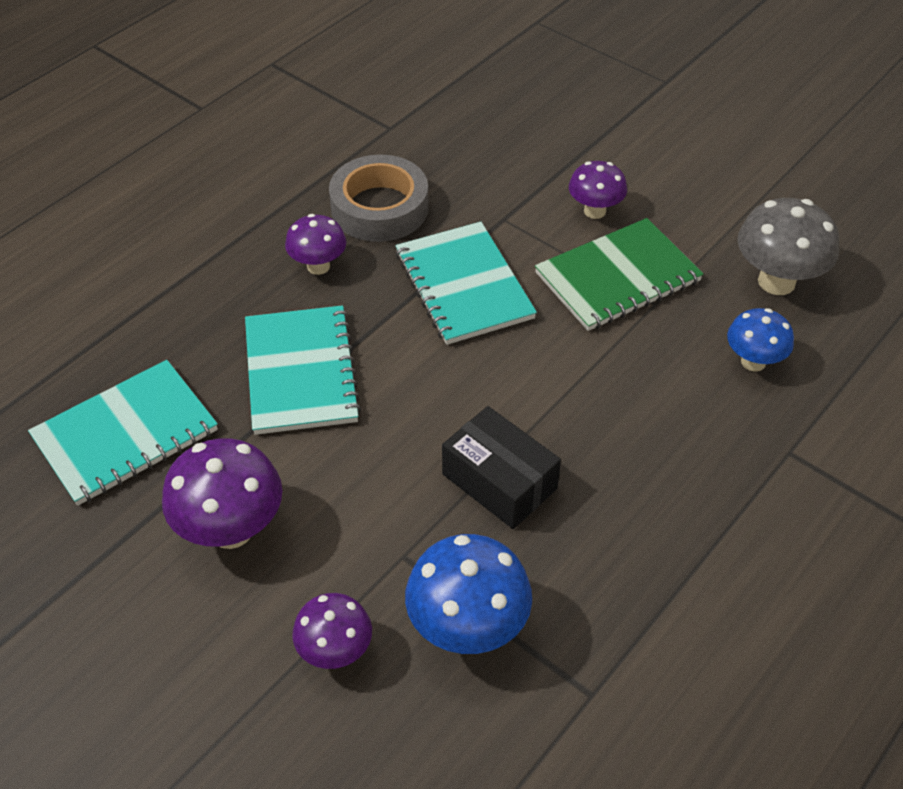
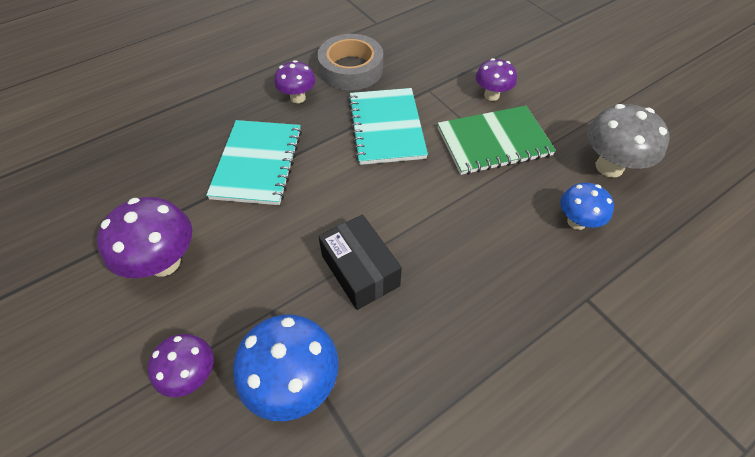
camera: 15 degrees right, 5 degrees up
turquoise notebook [28,360,218,506] -> none

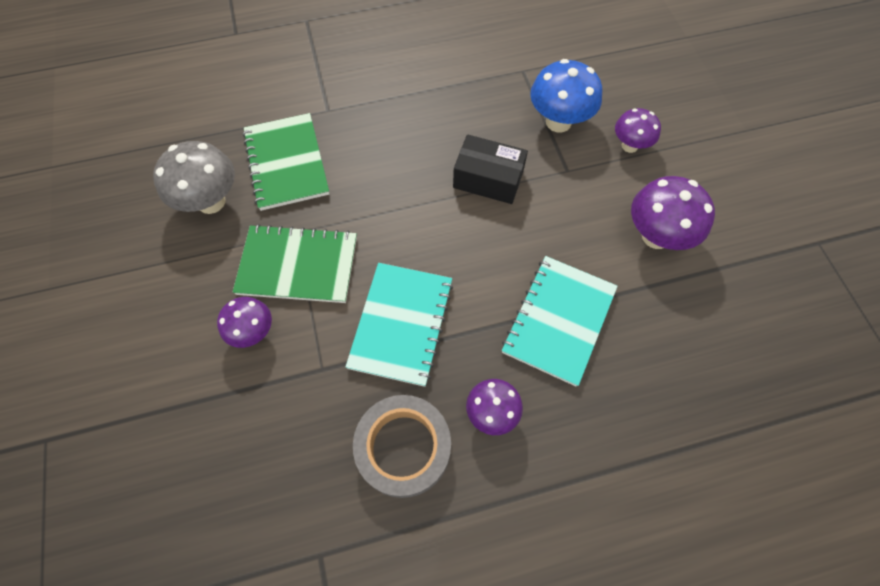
camera: 160 degrees left, 10 degrees up
black box [318,214,402,310] -> black box turned 60 degrees counterclockwise [453,134,528,204]
blue mushroom [560,183,614,230] -> green notebook [243,113,329,211]

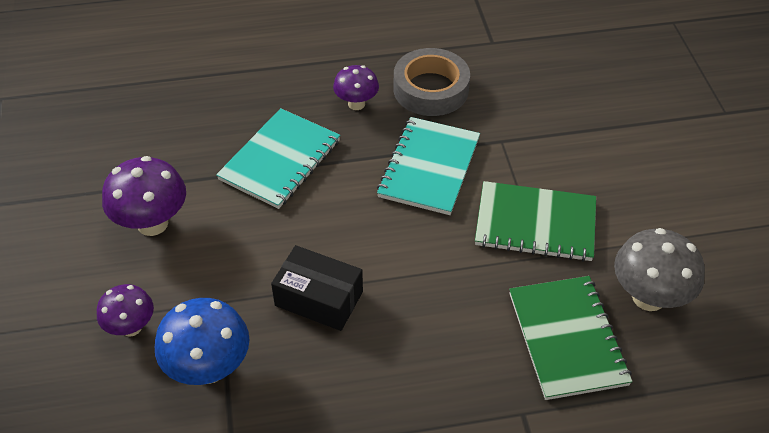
camera: 175 degrees left, 15 degrees down
purple mushroom [217,297,272,348] -> none

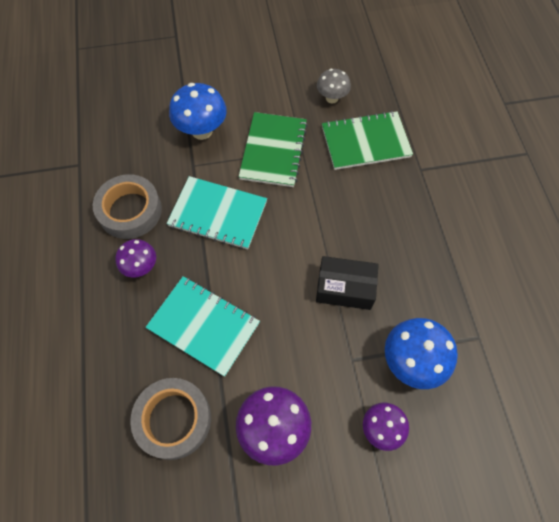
camera: 90 degrees left, 15 degrees up
black box [271,245,363,331] -> black box turned 75 degrees clockwise [316,256,379,310]
grey mushroom [614,228,705,311] -> grey mushroom [317,69,351,103], size x0.63
none -> grey tape [130,378,211,460]
none -> blue mushroom [169,83,227,140]

